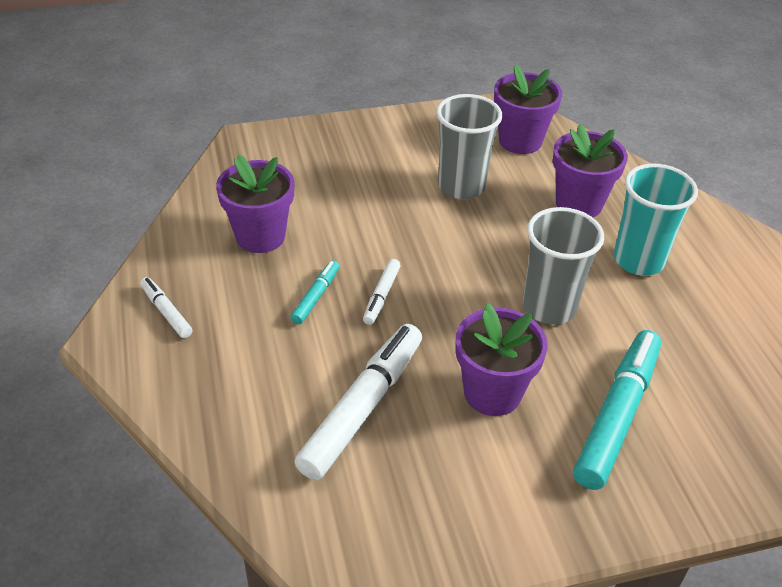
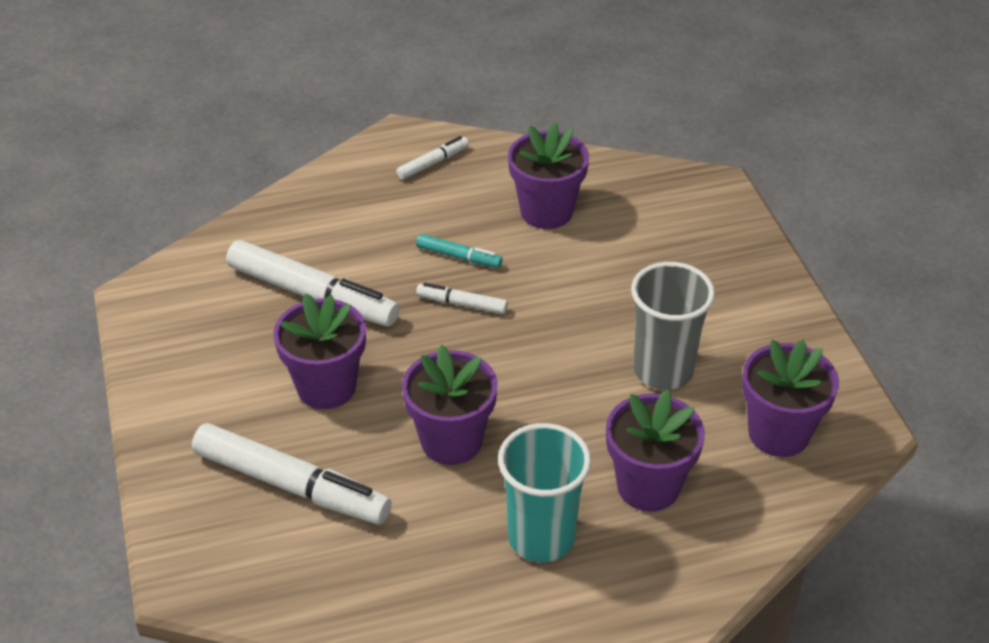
camera: 90 degrees right, 0 degrees up
grey cup [523,207,604,325] -> purple flower pot [402,345,498,465]
turquoise marker [573,330,661,490] -> white marker [192,423,392,525]

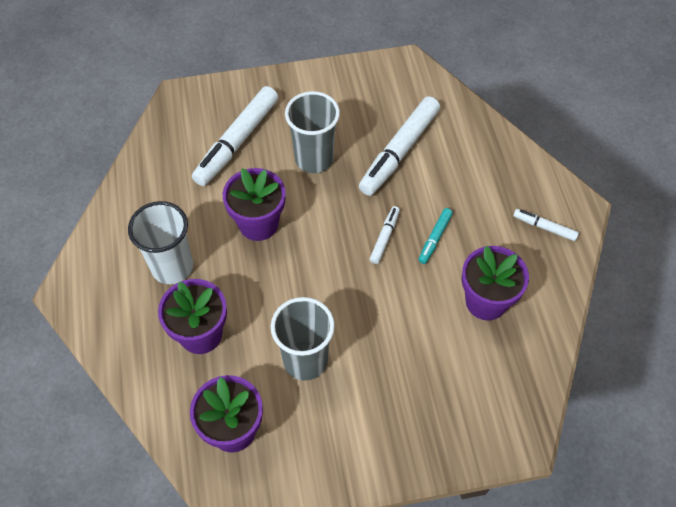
camera: 95 degrees right, 15 degrees up
purple flower pot [273,294,366,409] -> grey cup [285,91,340,173]
white marker [396,136,469,180] -> white marker turned 150 degrees clockwise [513,209,579,241]
turquoise cup [498,423,591,562] -> white cup [128,201,193,284]

